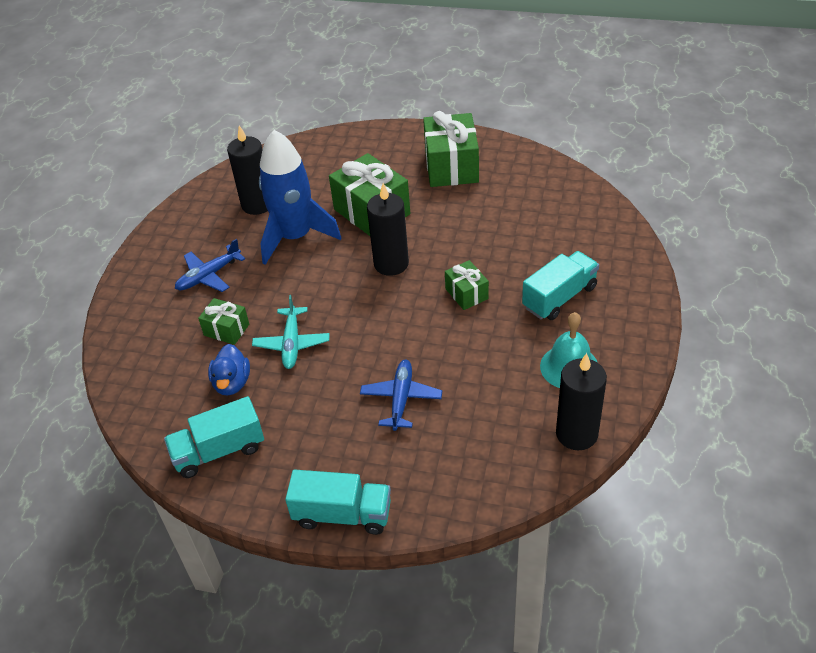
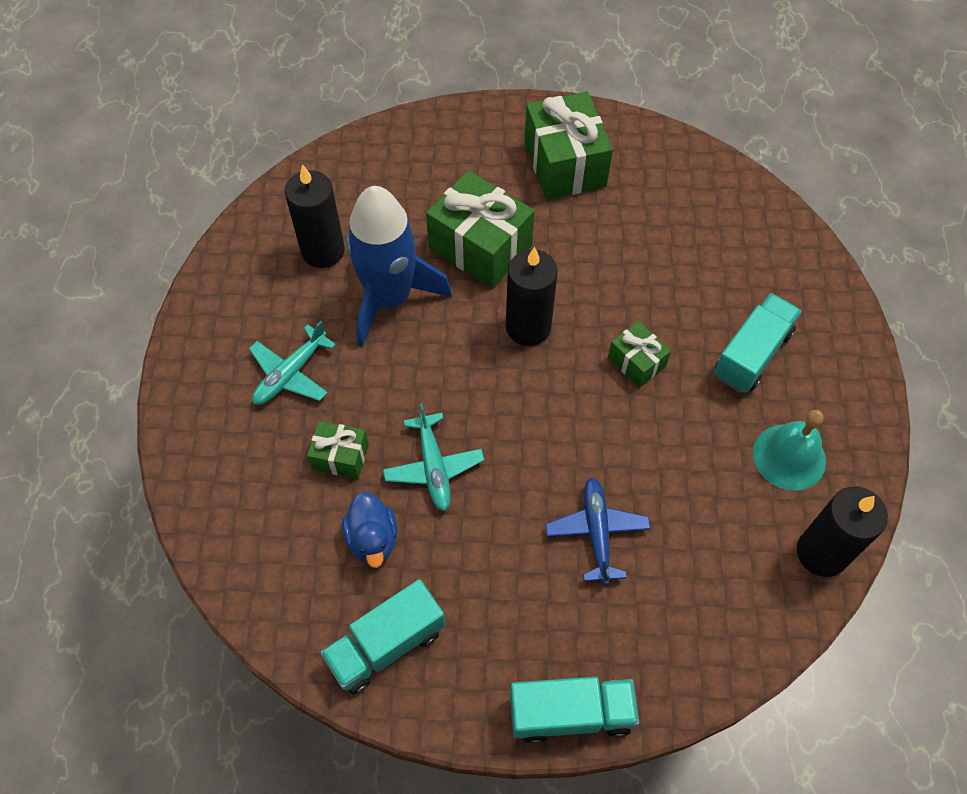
camera: 15 degrees left, 15 degrees up
blue plane [175,239,245,292] -> turquoise plane [249,321,336,405]

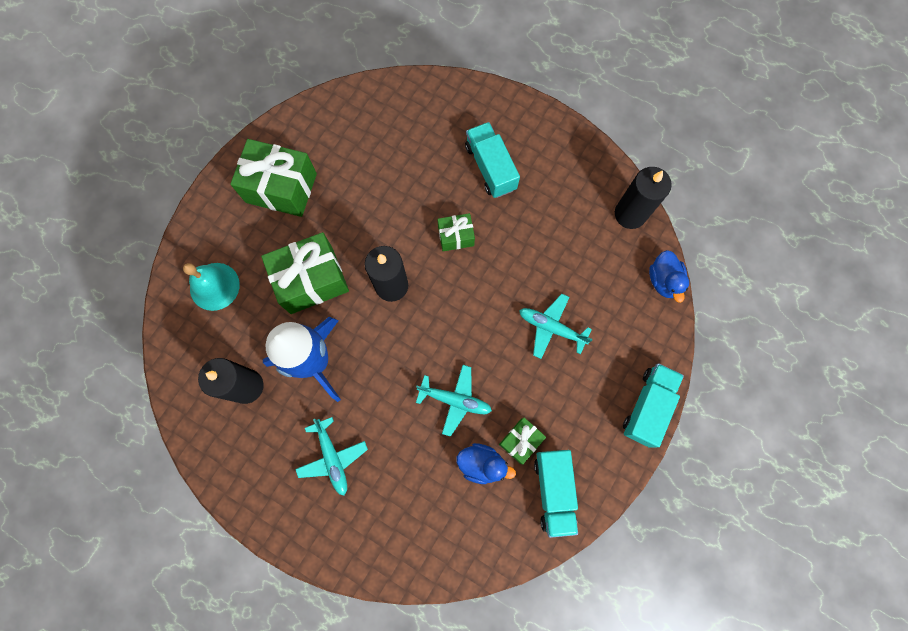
camera: 60 degrees left, 15 degrees up
green gift [307,421,369,479] -> green gift moved to [499,417,546,464]
blue plane [545,477,651,585] -> turquoise plane [519,294,593,359]
turquoise bell [753,410,826,491] -> turquoise bell moved to [183,263,240,311]
none -> blue duck [649,250,689,303]

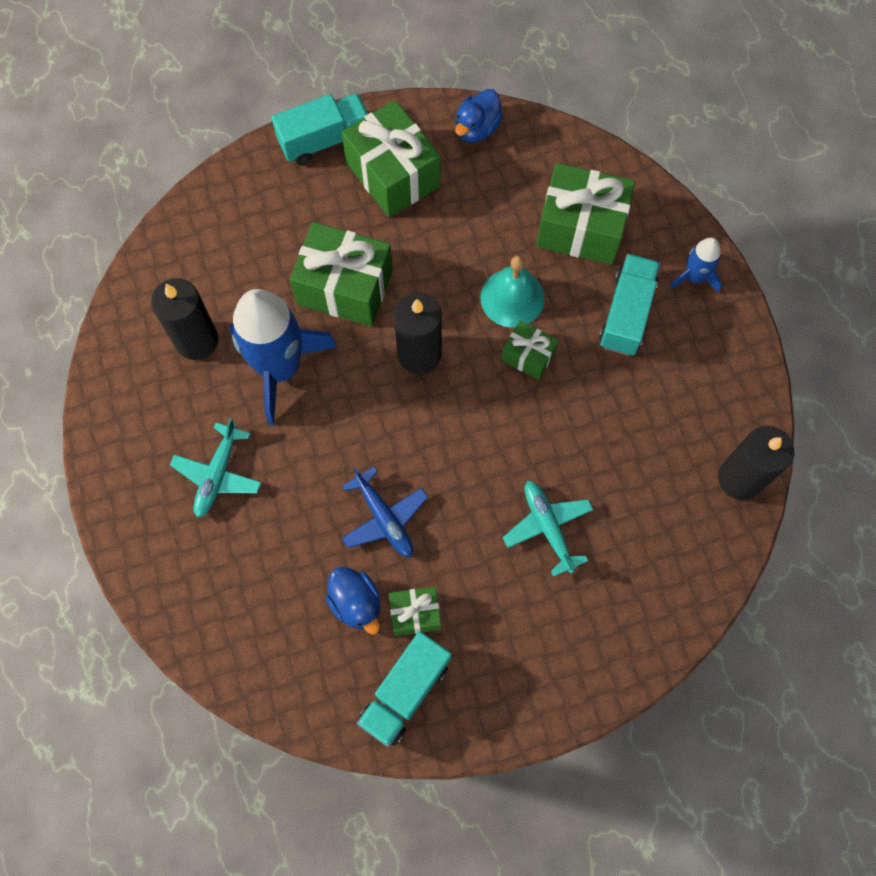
camera: 40 degrees right, 5 degrees down
turquoise bell [183,263,240,311] -> turquoise bell moved to [480,255,545,328]
turquoise plane [416,365,492,437] -> blue plane [342,467,428,557]
turquoise truck [623,363,684,448] -> turquoise truck moved to [272,93,368,165]
blue duck [649,250,689,303] -> blue duck moved to [455,89,503,143]
none -> green gift [536,163,635,265]
none -> blue rocket [669,237,722,293]

